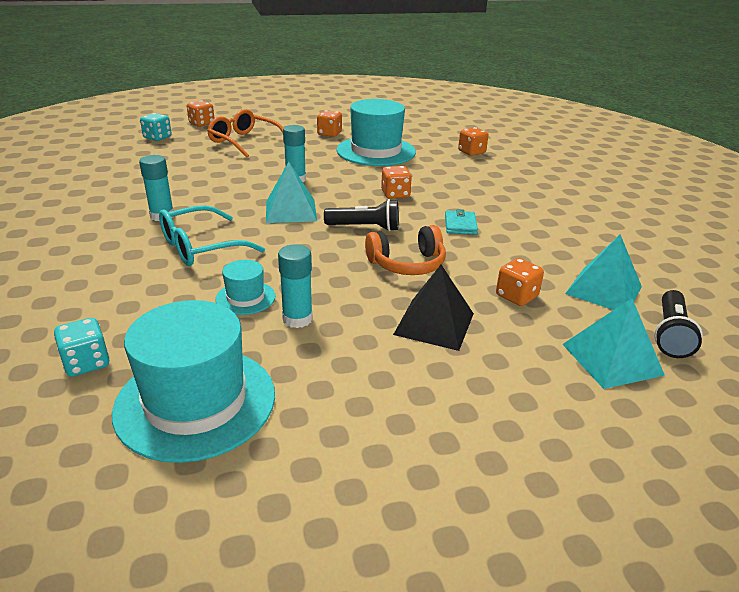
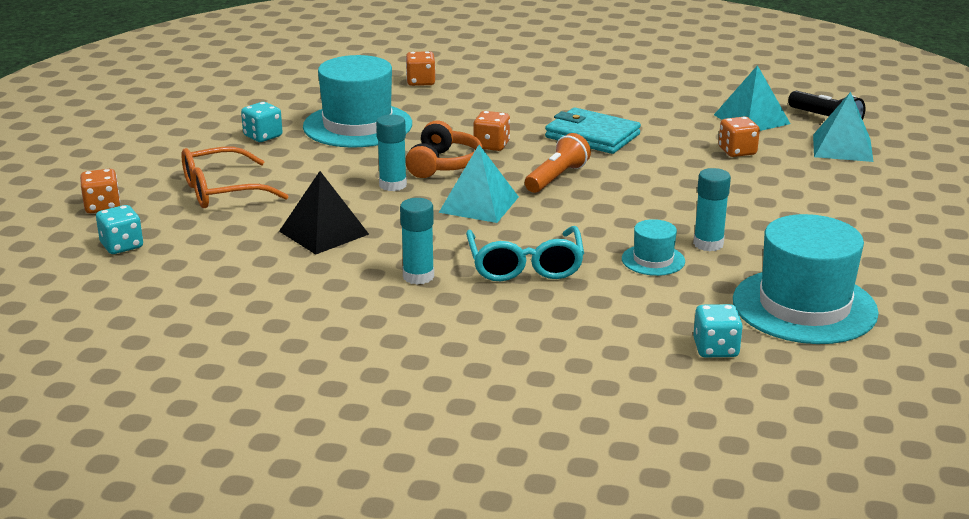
camera: 60 degrees left, 5 degrees down
orange dice [317,110,342,137] -> turquoise dice [241,102,283,142]
black flashlight [324,199,399,232] -> orange flashlight [525,133,591,193]
orange headphones [365,225,446,275] -> orange headphones moved to [405,121,483,178]
black pyramid [393,265,474,351] -> black pyramid moved to [279,171,369,255]
turquoise wallet [445,209,478,235] -> turquoise wallet [545,107,641,154], size x1.80

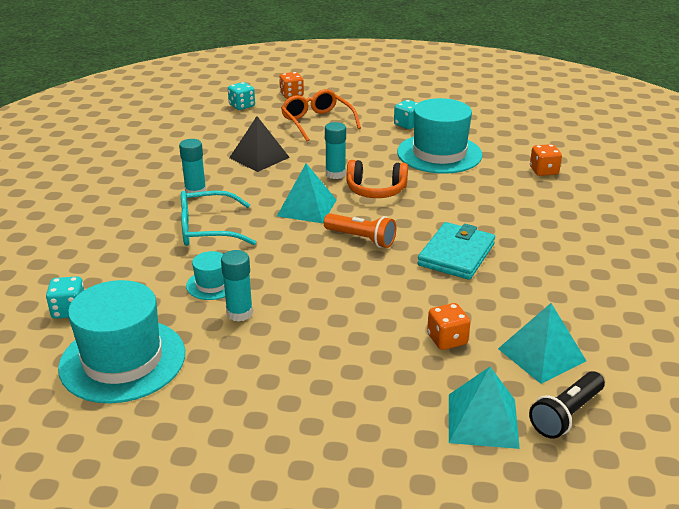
camera: 85 degrees right, 5 degrees up
orange dice [473,111,510,151] -> none

